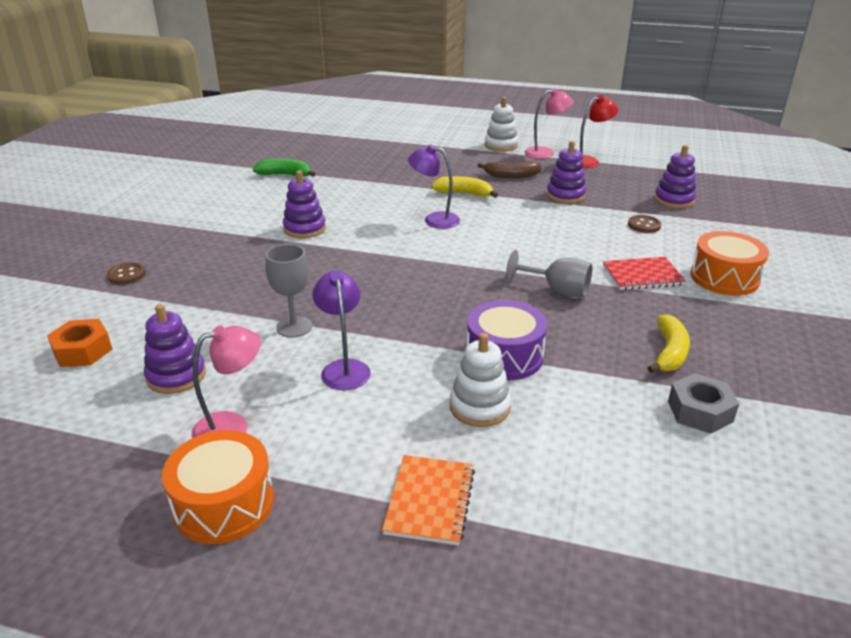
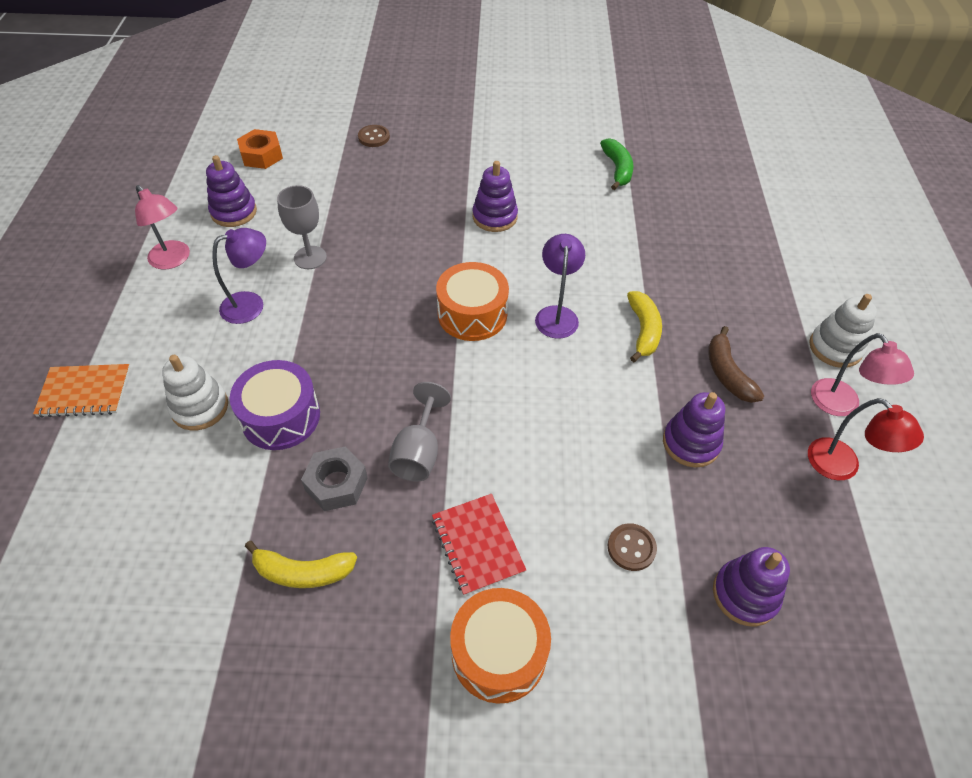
camera: 75 degrees right, 20 degrees up
orange drum [162,430,274,544] -> orange drum moved to [436,262,509,341]
grey nut [668,373,739,434] -> grey nut moved to [301,447,368,511]

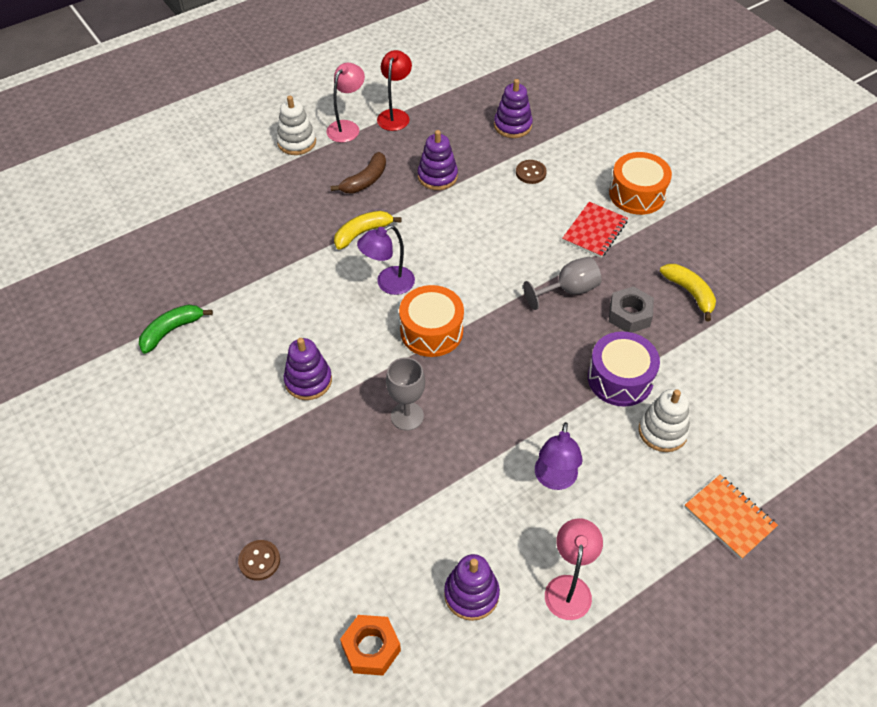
camera: 125 degrees left, 0 degrees up
purple lamp [212,228,266,324] -> purple lamp turned 105 degrees counterclockwise [535,422,583,490]
grey goblet [277,185,327,269] -> grey goblet moved to [386,357,425,431]

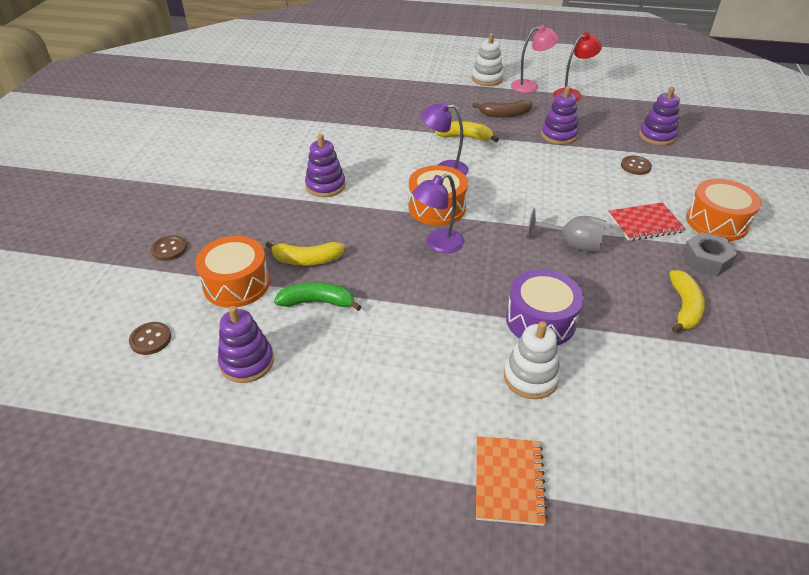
camera: 45 degrees right, 10 degrees down
green banana [139,305,213,354] -> green banana moved to [274,282,362,311]
orange nut [340,615,401,676] -> brown button [129,322,171,355]
grey goblet [386,357,425,431] -> none
purple lamp [535,422,583,490] -> purple lamp moved to [412,173,464,253]
pink lamp [545,518,603,620] -> none
grey nut [609,286,654,333] -> grey nut moved to [682,232,738,277]
none -> orange drum [195,236,270,308]
none -> yellow banana [265,242,345,265]

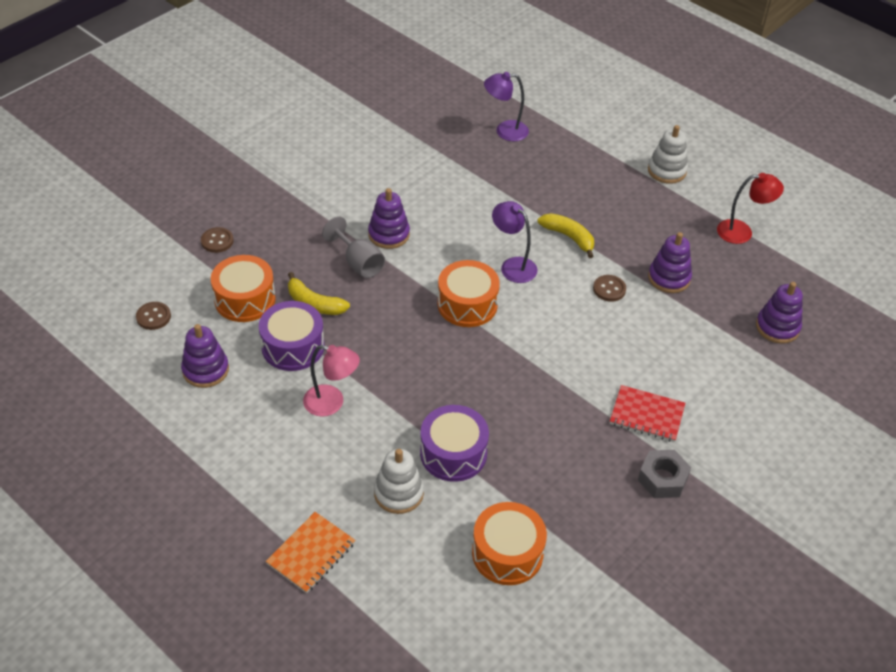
camera: 30 degrees right, 5 degrees up
green banana [274,282,362,311] -> purple drum [259,301,325,371]
purple lamp [412,173,464,253] -> purple lamp moved to [484,72,529,141]
brown banana [472,100,532,118] -> none
pink lamp [511,25,559,93] -> pink lamp moved to [303,345,360,416]
grey goblet [527,208,606,252] -> grey goblet moved to [322,216,385,278]
brown button [621,155,652,175] -> brown button moved to [593,275,626,302]
yellow banana [669,270,705,333] -> none
orange drum [686,179,761,241] -> orange drum moved to [472,502,547,585]

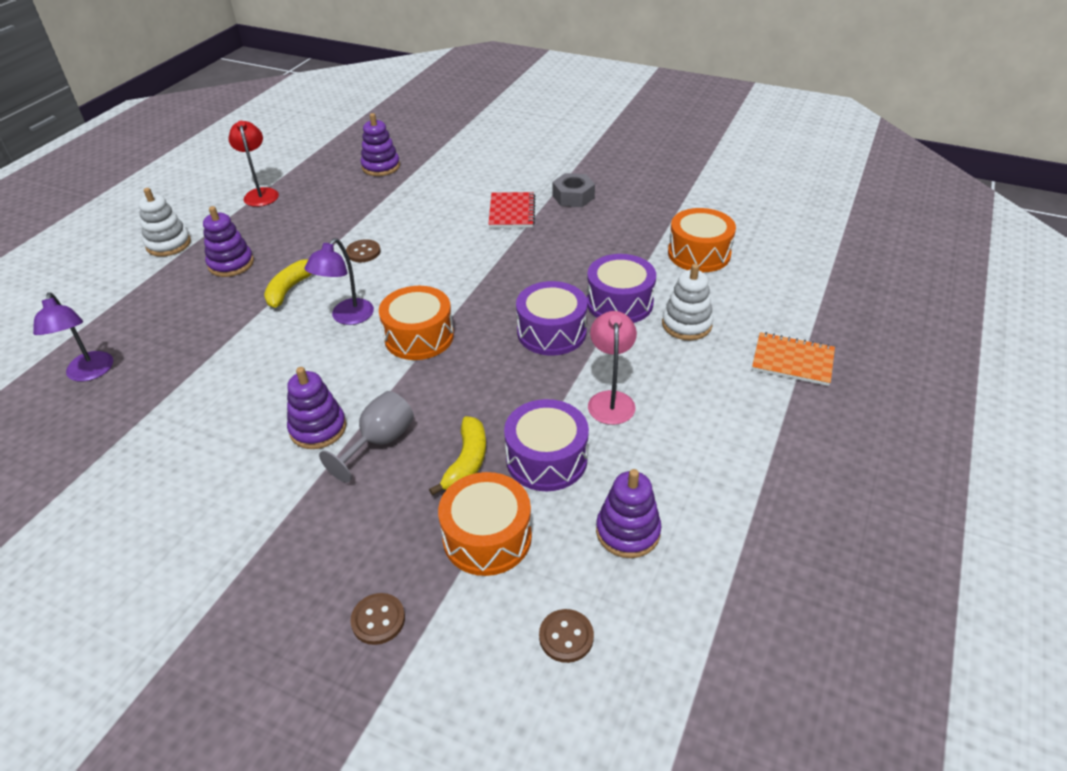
camera: 105 degrees left, 5 degrees down
purple stacking toy [648,232,692,293] -> purple stacking toy moved to [203,206,254,277]
none -> purple drum [516,281,587,356]

